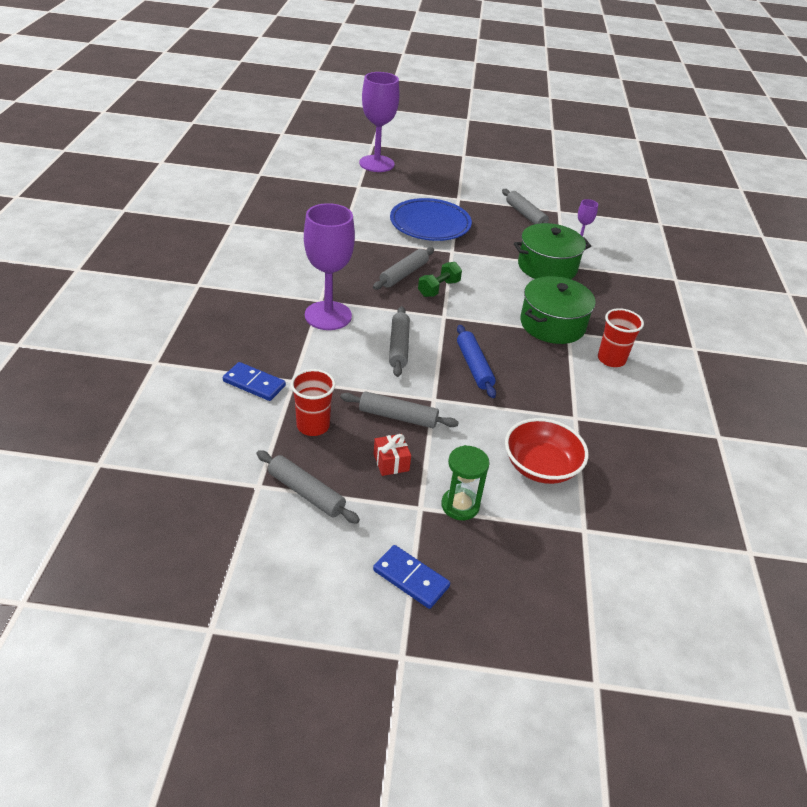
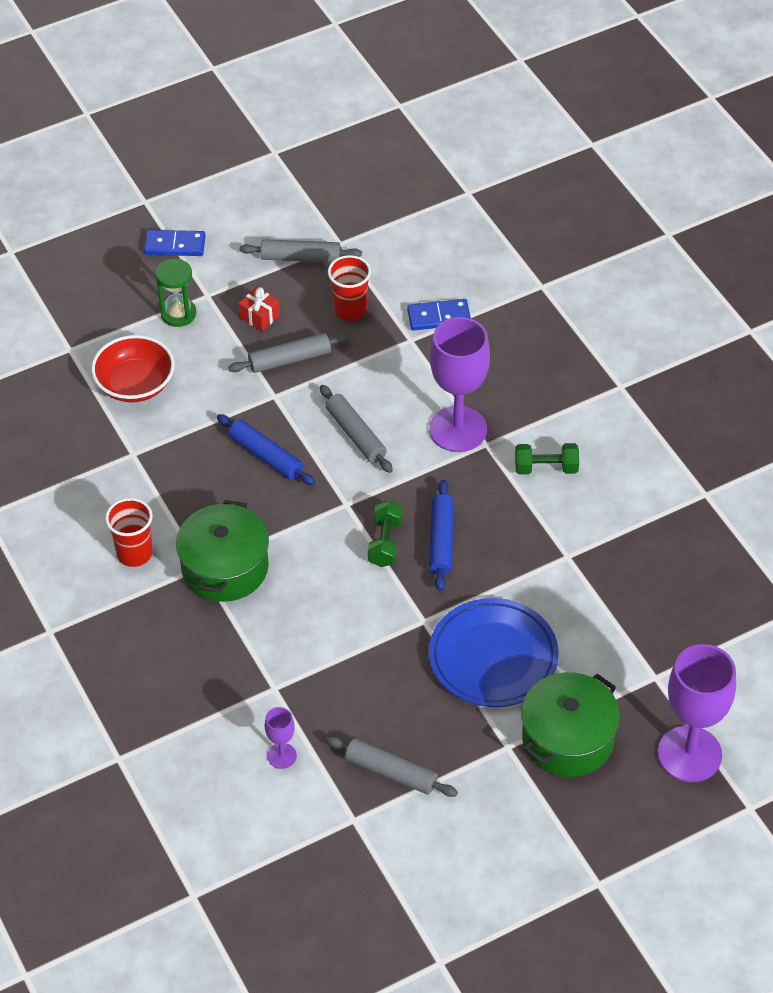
camera: 150 degrees right, 10 degrees up
grey rolling pin [373,247,434,290] -> blue rolling pin [429,480,454,591]
green pot [514,223,591,279] -> green pot moved to [521,672,620,777]
none -> green dumbbell [515,443,579,475]

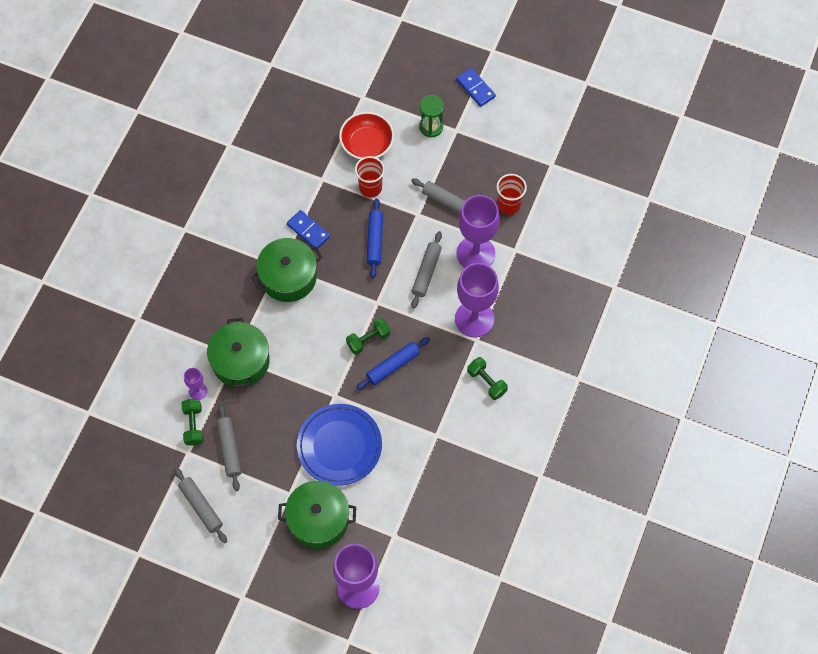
camera: 50 degrees right, 15 degrees up
red cup [105,498,153,567] -> red cup moved to [355,156,385,197]
red gift [239,287,280,332] -> none
grey rolling pin [240,239,362,263] -> grey rolling pin moved to [174,467,227,543]
blue domino [407,299,471,330] -> blue domino moved to [287,210,330,249]
none -> green dumbbell [181,399,203,446]
none -> green pot [207,318,270,388]
none -> purple goblet [457,195,500,268]

